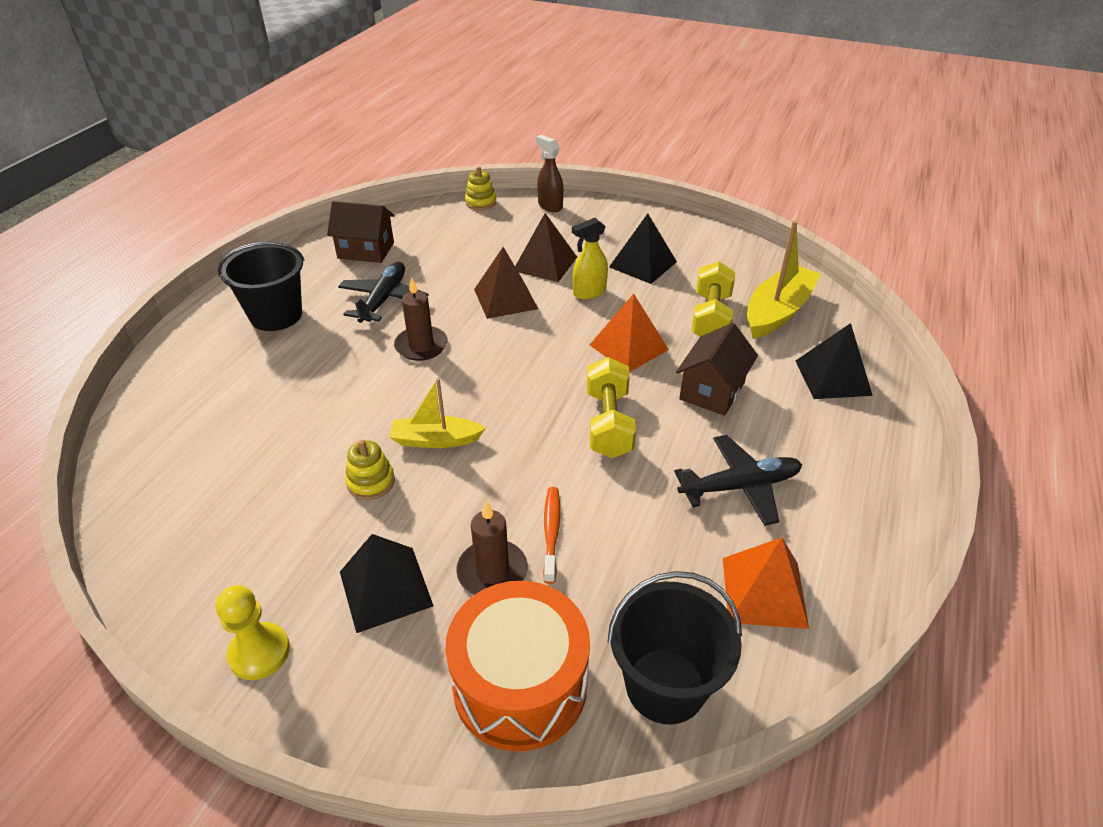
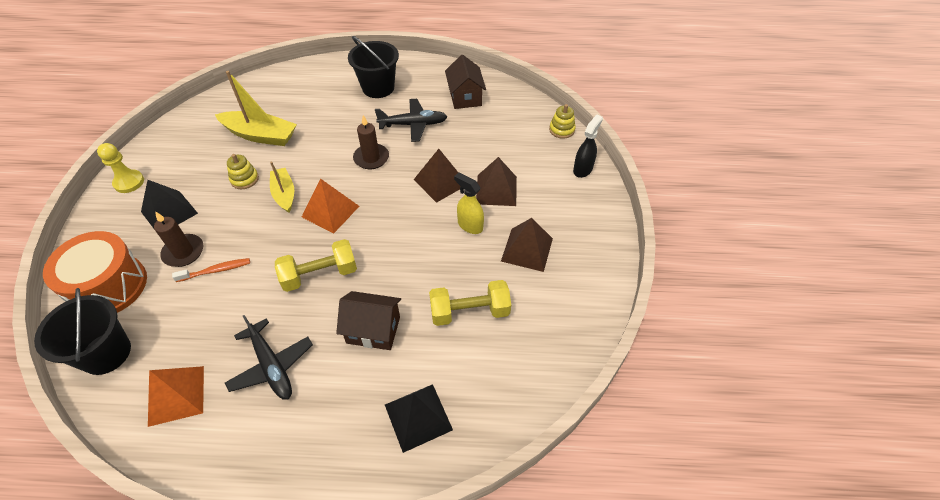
camera: 70 degrees right, 10 degrees up
brown spray bottle [536,135,564,212] -> black spray bottle [573,115,603,178]
orange pyramid [590,294,669,372] -> orange pyramid moved to [302,179,359,233]
black pyramid [609,214,677,284] -> brown pyramid [501,218,553,272]
yellow boat [747,221,821,339] -> yellow boat moved to [215,71,297,146]

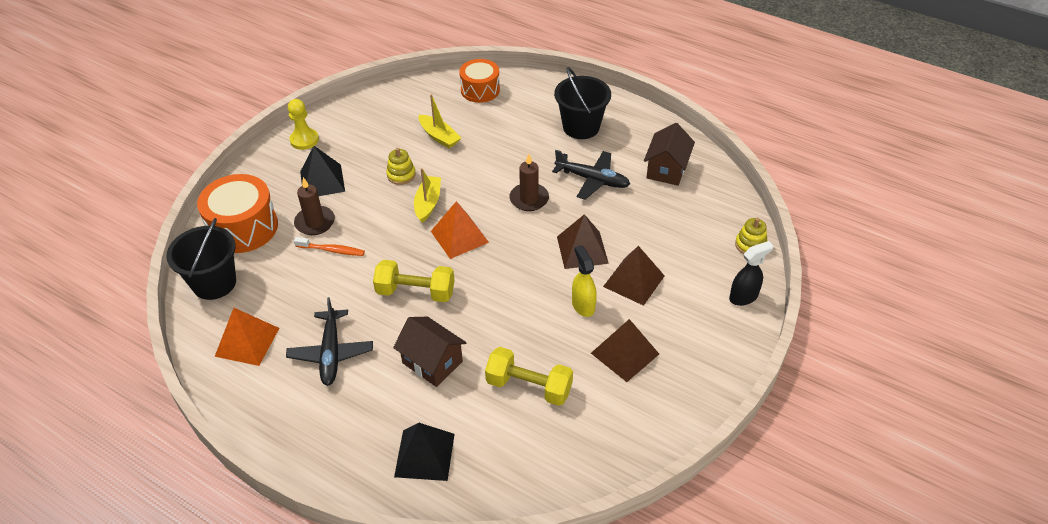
camera: 30 degrees right, 5 degrees down
yellow boat [215,71,297,146] -> yellow boat [419,94,461,148], size x0.63
none -> orange drum [459,59,500,103]

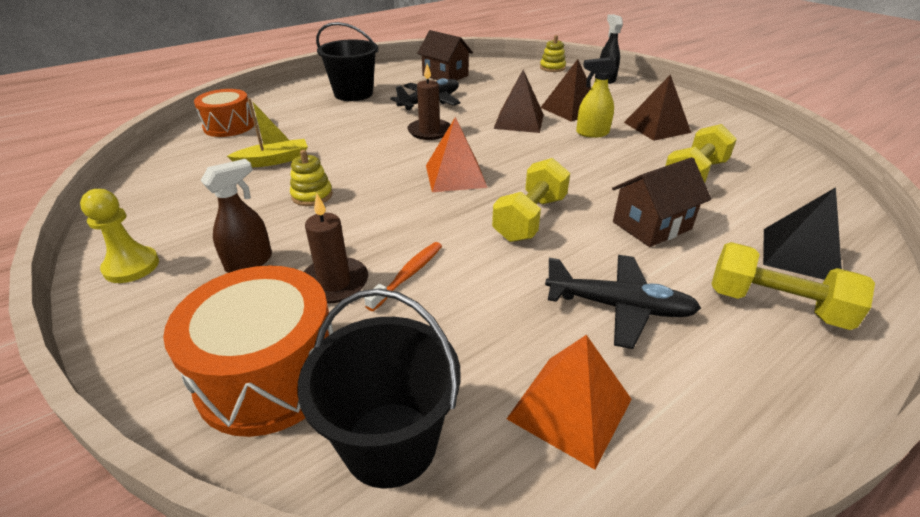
camera: 70 degrees left, 10 degrees down
black pyramid [300,146,345,196] -> brown spray bottle [201,159,272,273]
yellow boat [414,168,441,223] -> none
none -> yellow dumbbell [712,242,875,330]

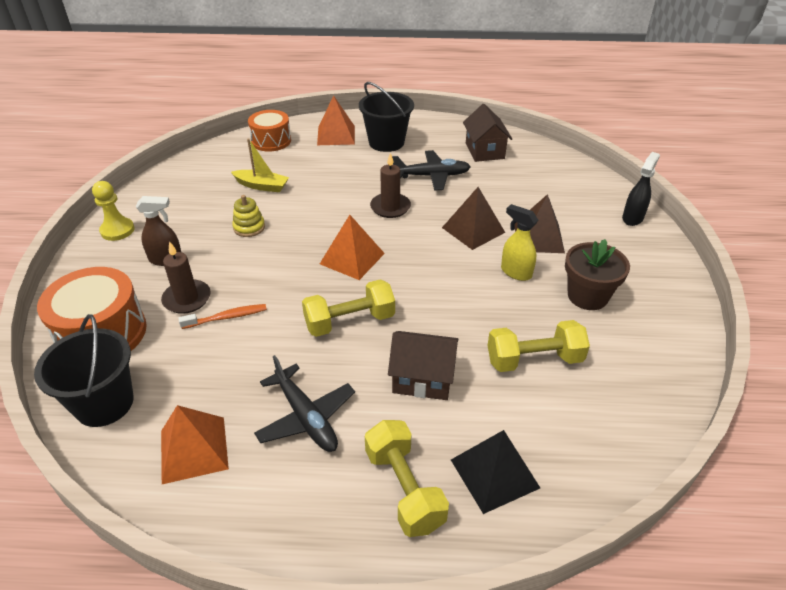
camera: 40 degrees right, 5 degrees up
yellow stacking toy [540,35,566,72] -> none
brown pyramid [624,74,691,141] -> brown flower pot [565,239,630,310]
none -> orange pyramid [317,95,355,145]

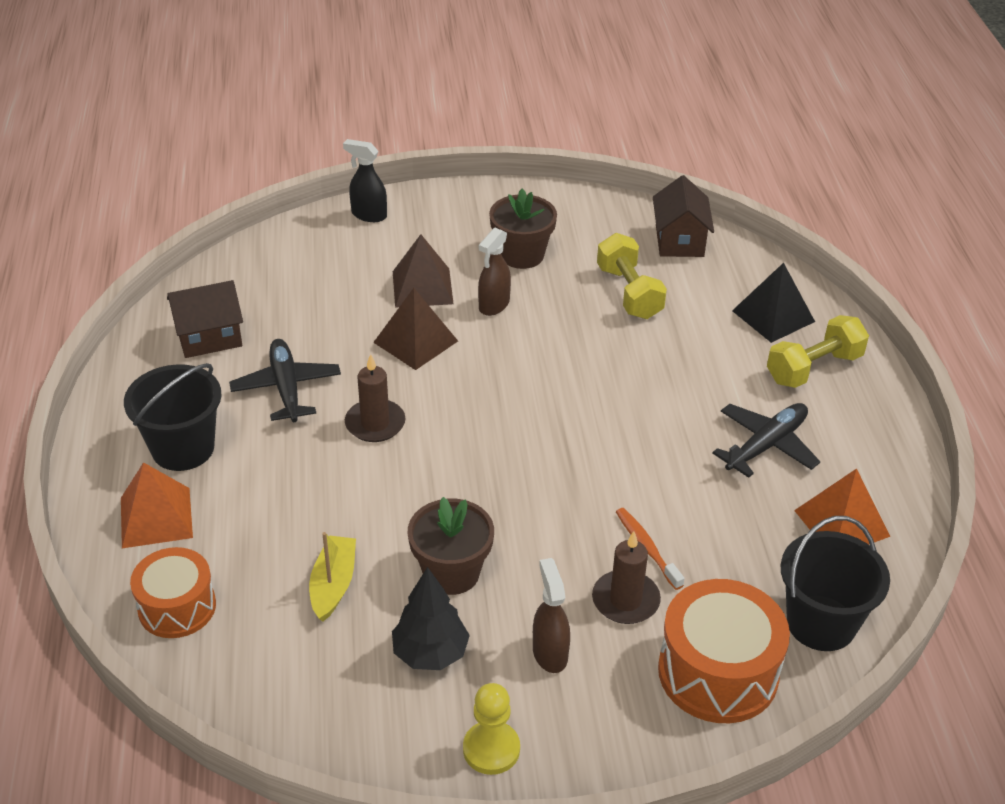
camera: 100 degrees left, 0 degrees up
yellow stacking toy [232,195,265,237] -> brown flower pot [407,497,494,595]
yellow dumbbell [302,279,395,337] -> none
orange pyramid [320,215,385,280] -> none
brown house [388,331,458,400] -> brown house moved to [653,175,714,257]
yellow spray bottle [501,204,538,281] -> brown spray bottle [478,228,511,316]
none -> black tree [392,567,470,670]

